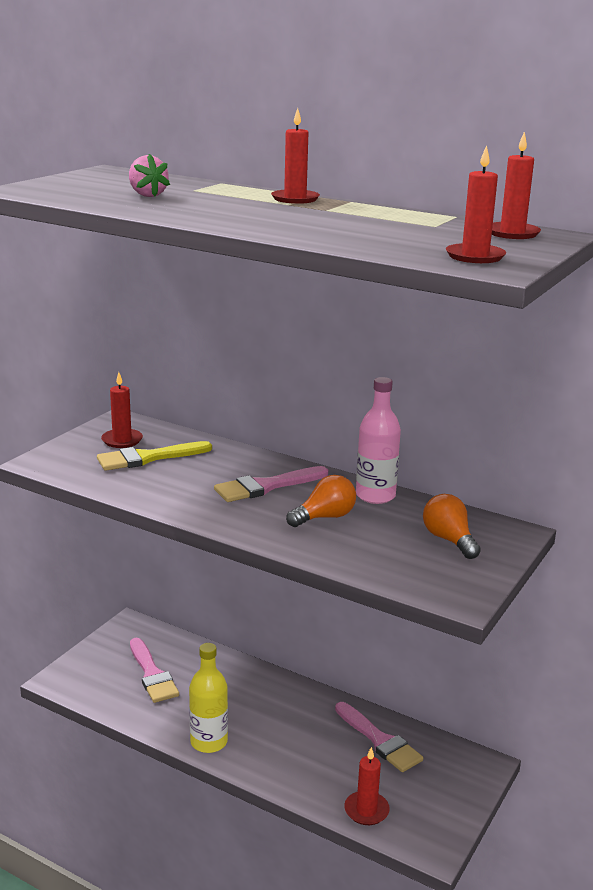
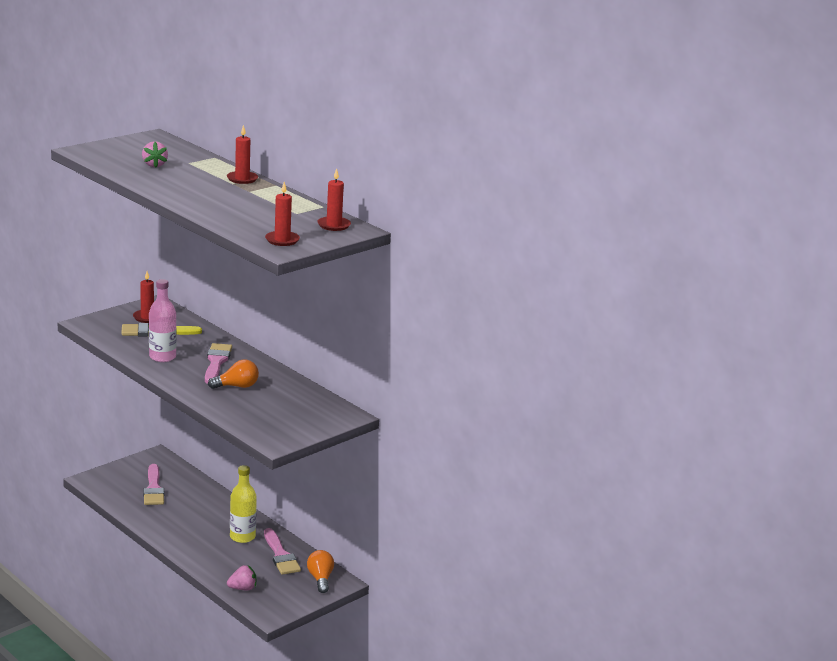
camera: 15 degrees right, 0 degrees up
yellow bottle [189,643,228,753] -> yellow bottle moved to [230,465,257,543]
pink brush [214,466,328,502] -> pink brush turned 105 degrees clockwise [205,343,232,384]
red candle [344,747,390,825] -> pink strawberry [227,565,256,590]
pink bottle [356,377,401,504] -> pink bottle moved to [149,279,177,362]
orange light bulb [423,494,481,559] -> orange light bulb moved to [307,550,334,593]

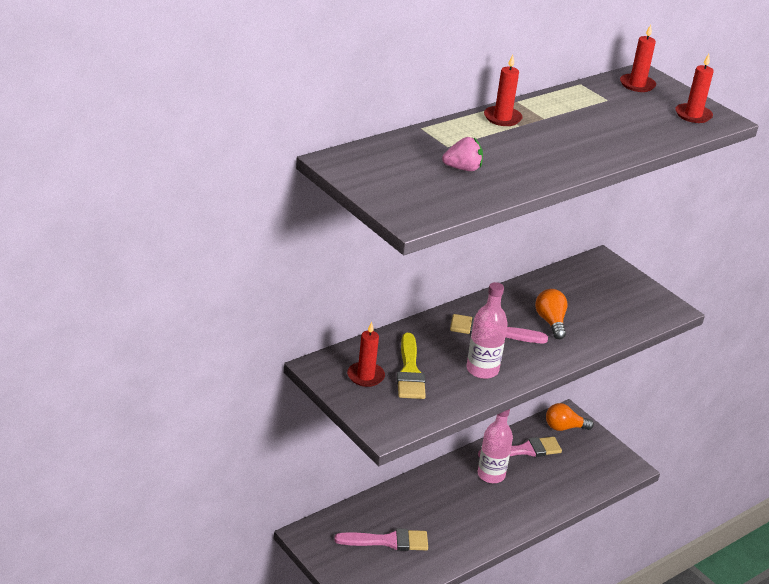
camera: 85 degrees left, 10 degrees up
pink strawberry [227,565,256,590] -> none
yellow bottle [230,465,257,543] -> pink bottle [478,409,513,483]

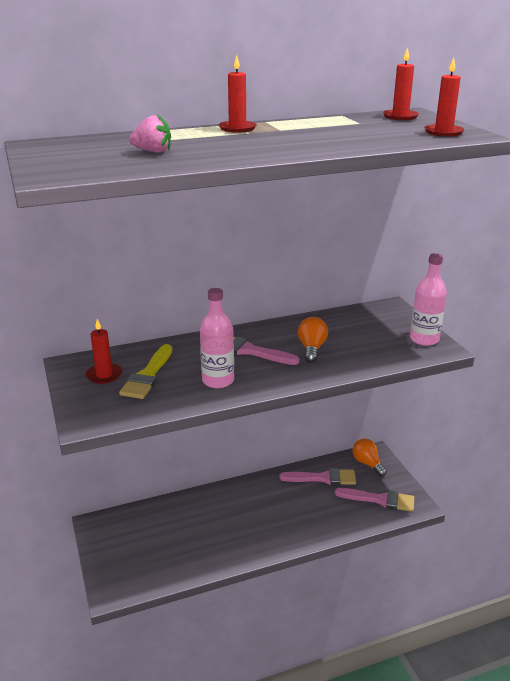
camera: 20 degrees right, 5 degrees down
pink brush [334,528,428,551] -> pink brush moved to [335,488,415,512]
pink bottle [478,409,513,483] -> pink bottle moved to [410,253,447,346]
orange light bulb [546,403,594,431] -> orange light bulb turned 45 degrees clockwise [353,438,387,477]

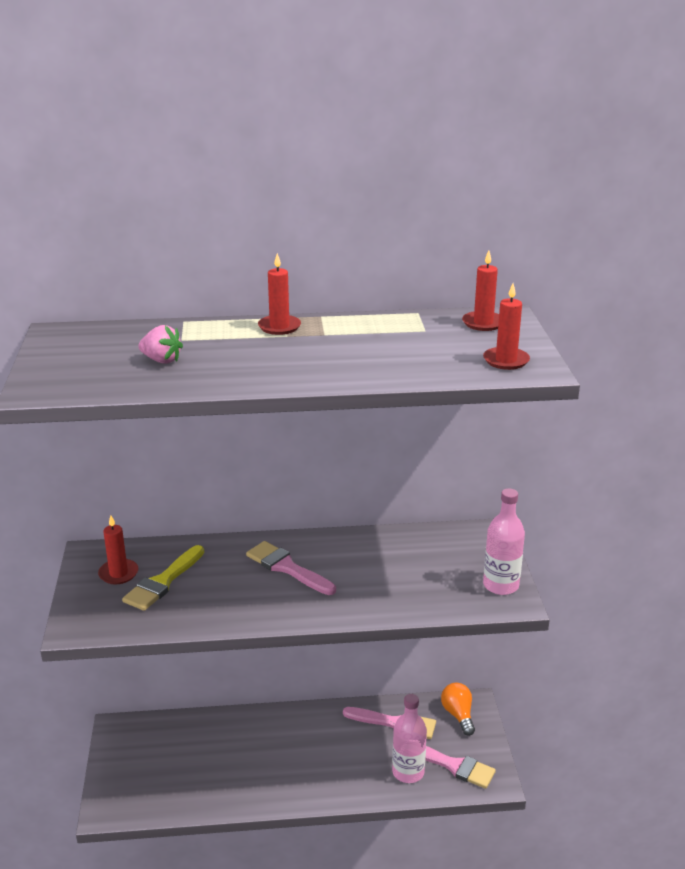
camera: 15 degrees right, 0 degrees up
pink bottle [200,288,234,388] -> pink bottle moved to [392,694,427,783]
orange light bulb [298,317,328,363] -> none

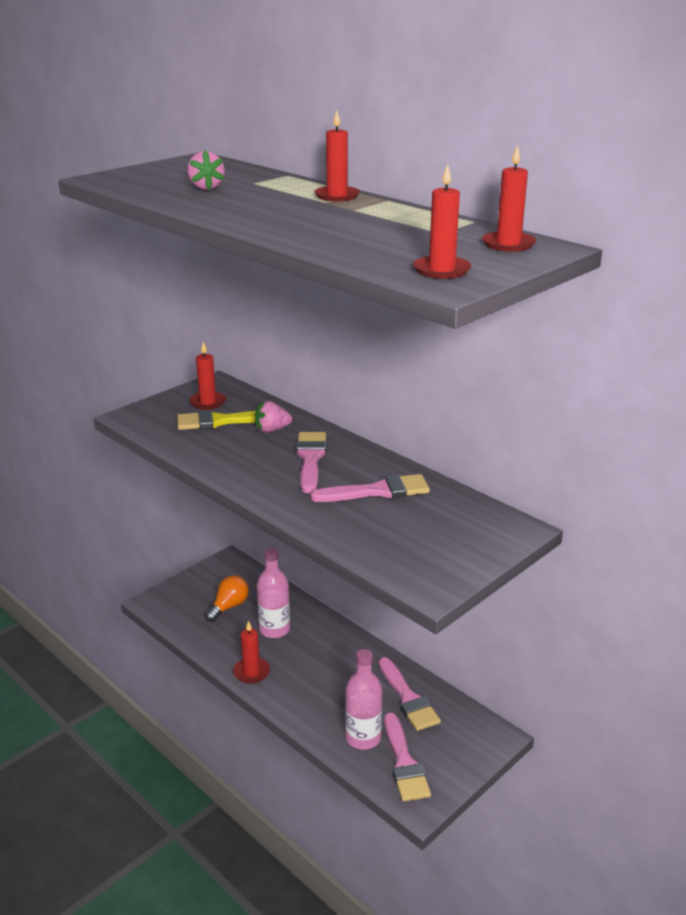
camera: 50 degrees right, 0 degrees up
orange light bulb [441,683,475,736] -> orange light bulb moved to [205,575,249,622]
pink bottle [483,488,525,595] -> pink bottle moved to [257,548,290,638]
none -> red candle [233,621,270,684]
none -> pink strawberry [255,401,292,433]
none -> pink brush [310,474,430,502]

